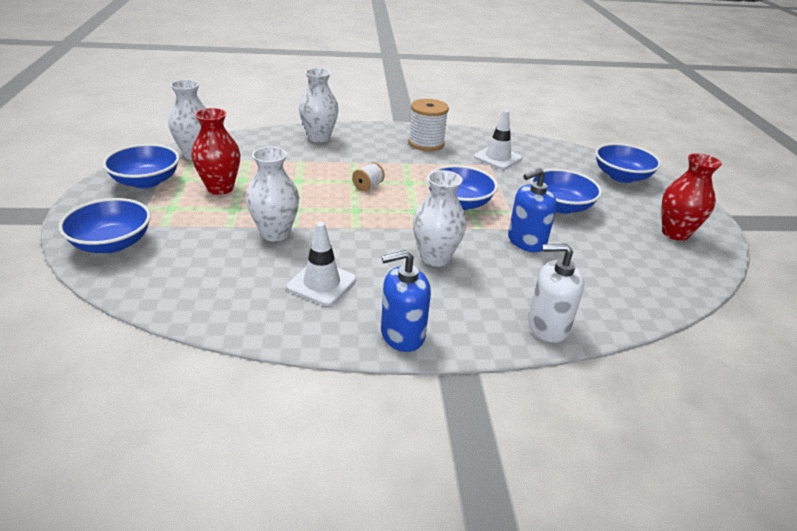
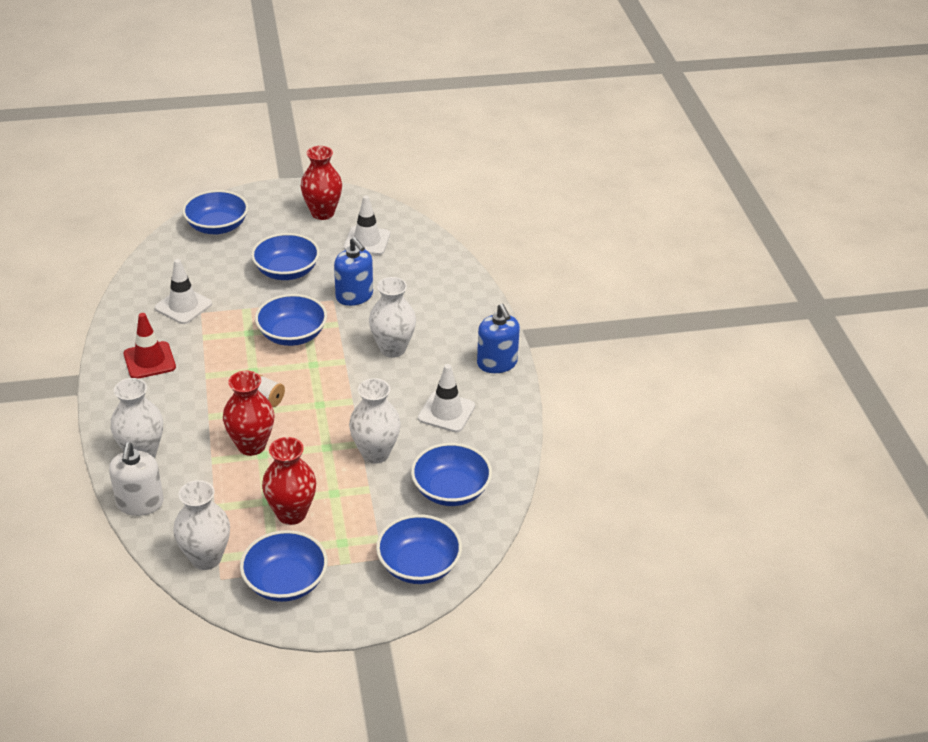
camera: 95 degrees left, 5 degrees up
white spool [408,99,449,151] -> red traffic cone [124,313,176,379]
white soap dispenser [528,244,584,343] -> white soap dispenser moved to [109,442,164,516]
none -> red vase [223,370,274,456]
none -> white traffic cone [344,195,390,255]
none -> blue bowl [411,443,492,506]

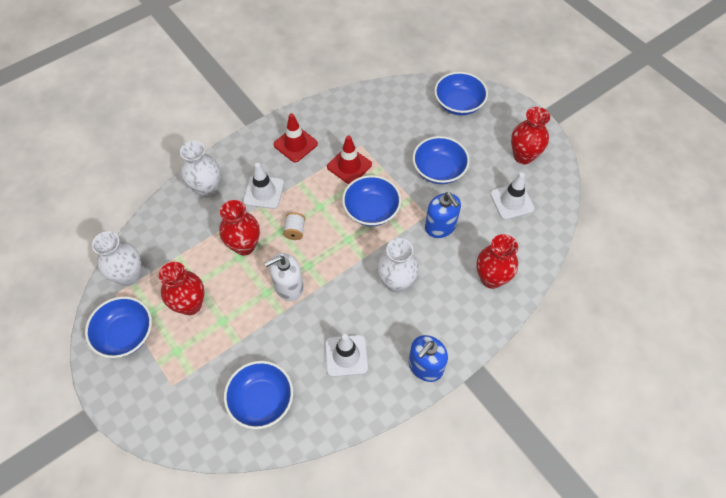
camera: 65 degrees right, 20 degrees up
white soap dispenser [109,442,164,516] -> white soap dispenser moved to [265,253,304,301]
white traffic cone [155,259,212,324] -> white traffic cone moved to [243,163,284,209]
blue soap dispenser [334,237,373,306] -> blue soap dispenser turned 60 degrees counterclockwise [425,192,461,238]
white vase [349,378,401,464] -> none
blue bowl [376,514,462,584] -> none
none -> red traffic cone [327,135,372,184]
none -> red vase [476,234,518,289]

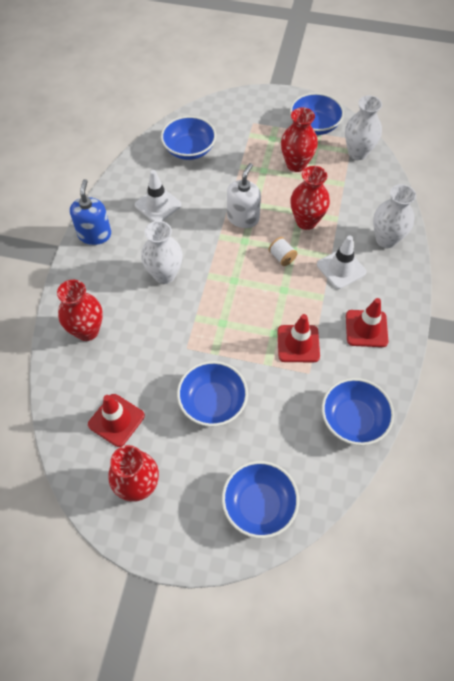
camera: 140 degrees right, 0 degrees up
blue bowl [342,175,401,226] -> blue bowl moved to [322,378,394,445]
blue soap dispenser [425,192,461,238] -> none
white traffic cone [490,172,535,220] -> red traffic cone [88,394,145,447]

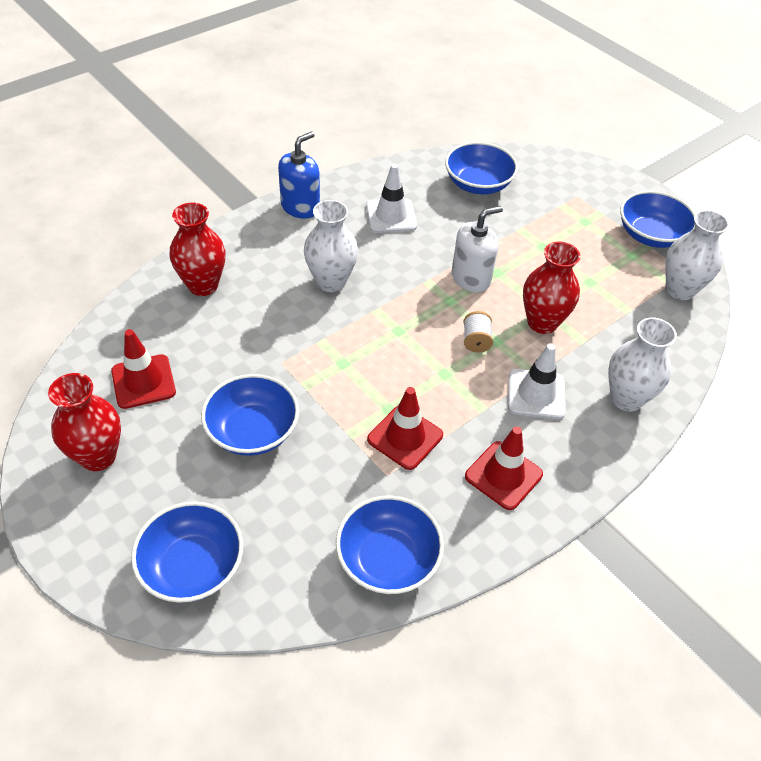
camera: 35 degrees right, 10 degrees down
red vase [281,107,318,172] -> none

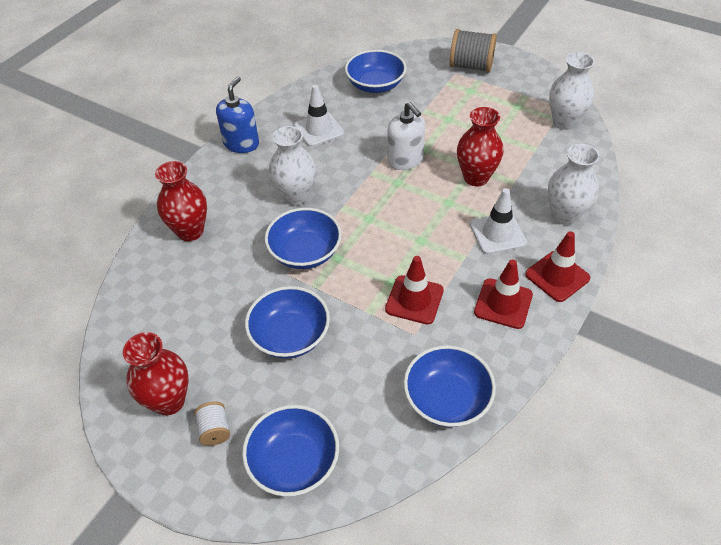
camera: 15 degrees left, 0 degrees up
red traffic cone [111,329,176,409] -> red traffic cone moved to [525,231,590,302]
white soap dispenser [452,206,503,293] -> white soap dispenser turned 105 degrees clockwise [387,102,425,170]
white spool [463,311,493,353] -> white spool moved to [194,402,230,446]
blue bowl [620,191,695,248] -> blue bowl moved to [265,208,342,269]
none -> grey spool [450,29,497,72]

